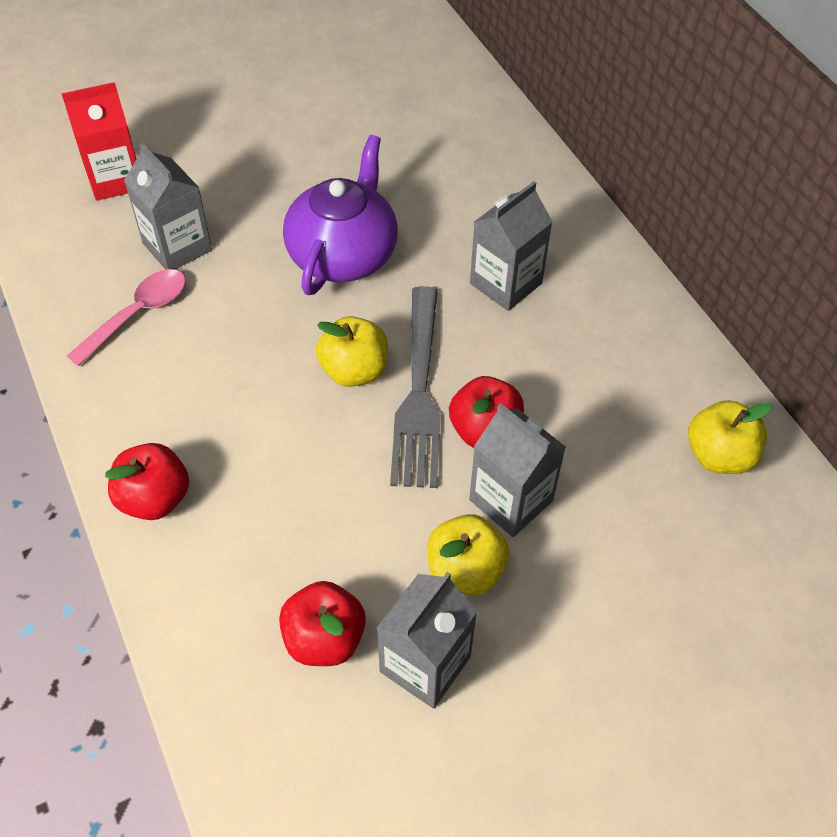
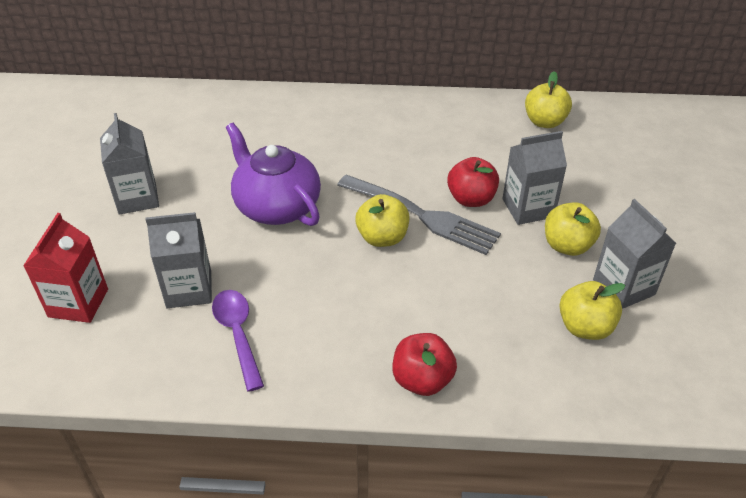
camera: 60 degrees left, 10 degrees down
pink spoon [67,269,186,366] -> purple spoon [212,290,264,392]
red apple [279,581,366,666] -> yellow apple [559,281,625,340]
grey carton [470,181,553,311] -> grey carton moved to [100,113,159,215]

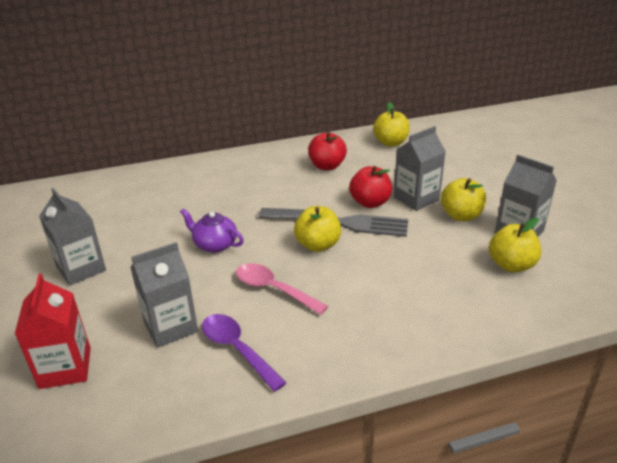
camera: 20 degrees left, 10 degrees down
purple teapot [226,123,321,226] -> purple teapot [180,208,244,253], size x0.57
red apple [393,333,457,396] -> red apple moved to [308,132,347,170]
none -> pink spoon [236,263,328,315]

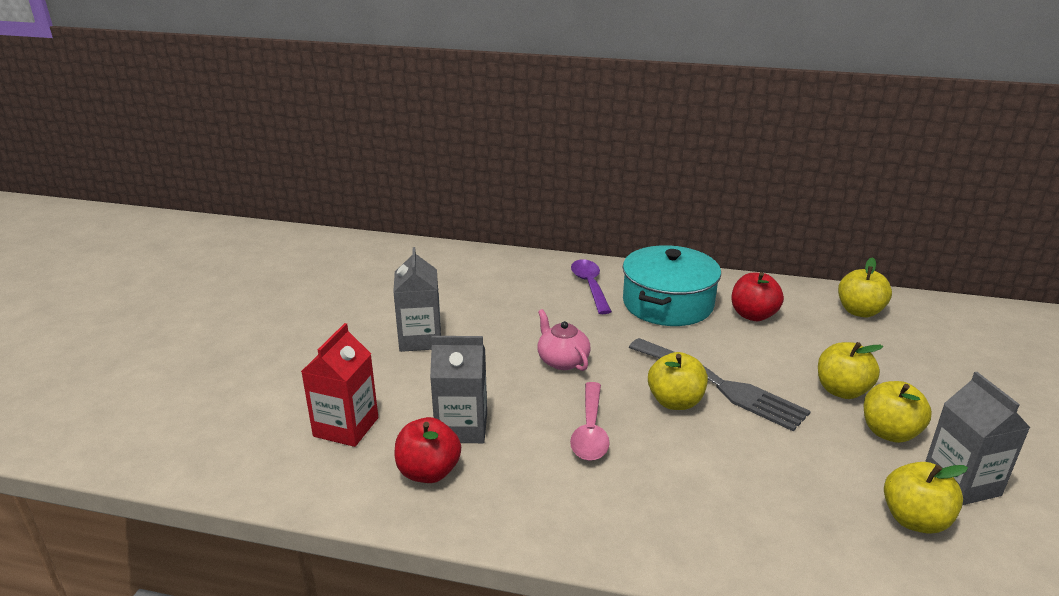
camera: 30 degrees right, 5 degrees down
purple teapot [180,208,244,253] -> pink teapot [537,309,591,371]
purple spoon [202,314,287,392] -> purple spoon moved to [571,259,612,314]
pink spoon [236,263,328,315] -> pink spoon turned 150 degrees counterclockwise [570,382,610,461]
red apple [349,166,392,208] -> red apple moved to [395,417,461,483]
grey carton [394,126,446,211] -> yellow apple [818,342,883,399]
none -> turquoise pot [623,245,721,326]

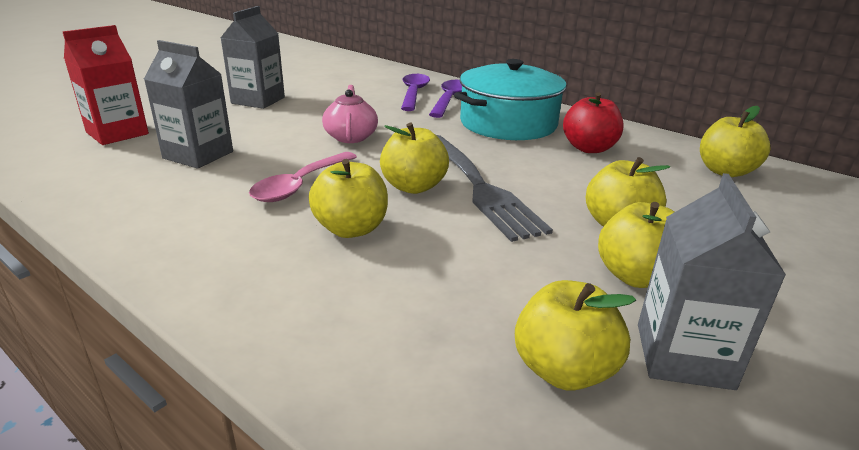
camera: 25 degrees right, 0 degrees up
red apple [395,417,461,483] -> none
none -> yellow apple [309,159,388,238]
none -> purple spoon [401,74,430,111]

